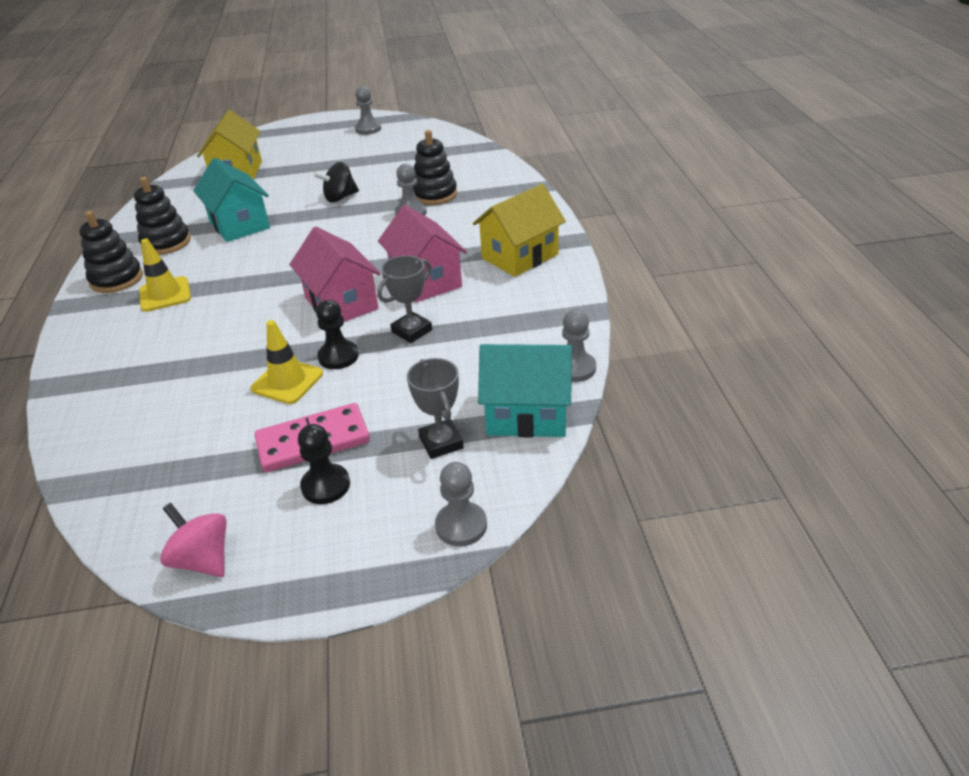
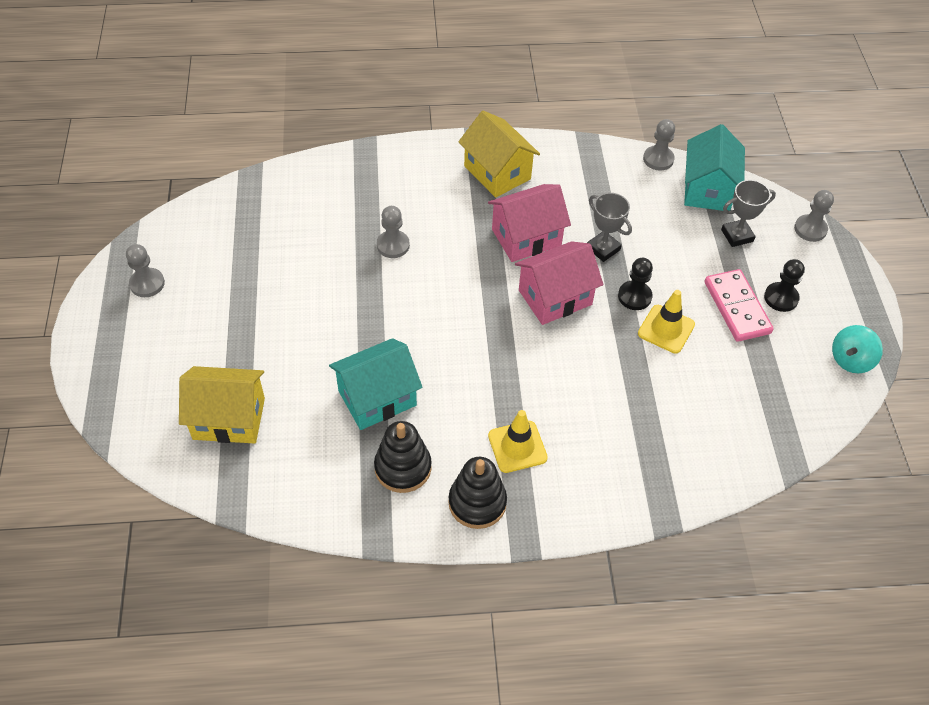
camera: 90 degrees left, 15 degrees up
pink spinning top [160,503,227,577] -> turquoise spinning top [832,325,883,373]
black spinning top [313,162,359,202] -> none
black stacking toy [413,130,457,205] -> none

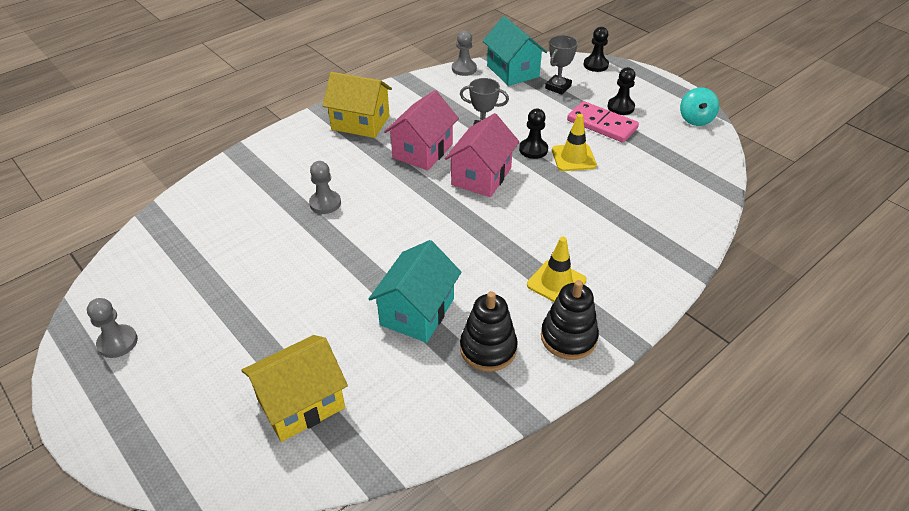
camera: 35 degrees left, 10 degrees down
grey pawn [794,190,834,242] -> black pawn [584,27,609,72]

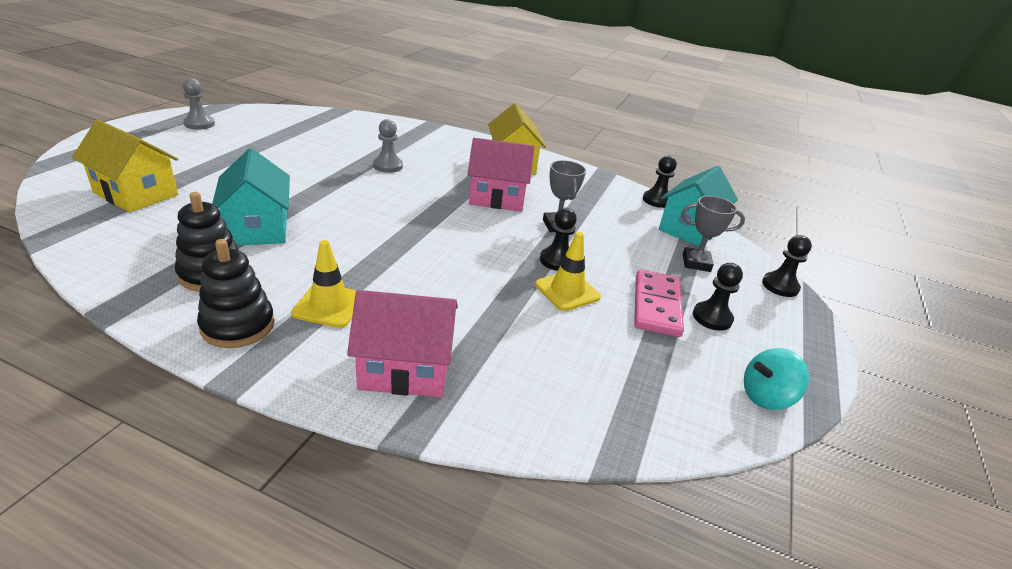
camera: 60 degrees right, 10 degrees down
turquoise house [369,240,462,343] -> turquoise house turned 75 degrees clockwise [212,148,290,245]
pink house [445,113,519,197] -> pink house moved to [347,290,458,397]
grey pawn [452,30,477,76] -> black pawn [643,156,677,208]

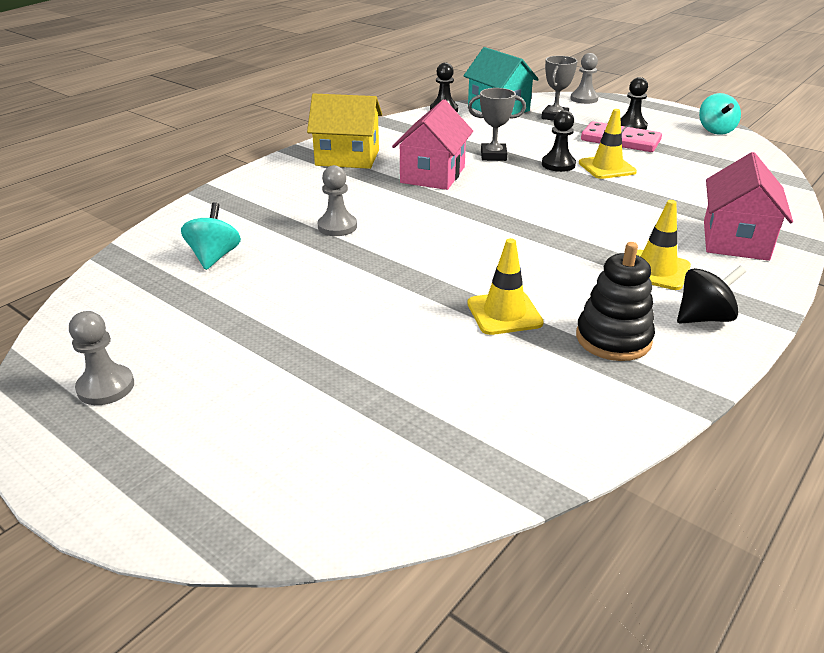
camera: 70 degrees left, 0 degrees up
yellow house [72,120,178,212] -> none
black stacking toy [197,239,275,348] -> black spinning top [677,266,746,324]
turquoise house [212,148,290,245] -> yellow traffic cone [467,238,544,335]
black pawn [762,235,812,297] -> grey pawn [570,53,599,104]
none -> turquoise spinning top [181,202,241,270]

